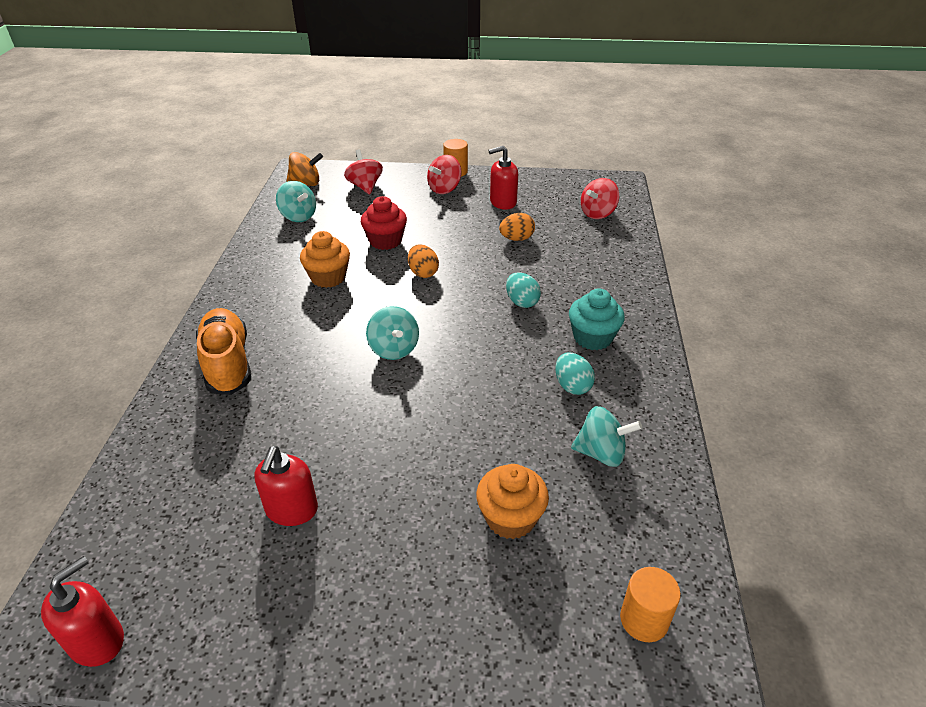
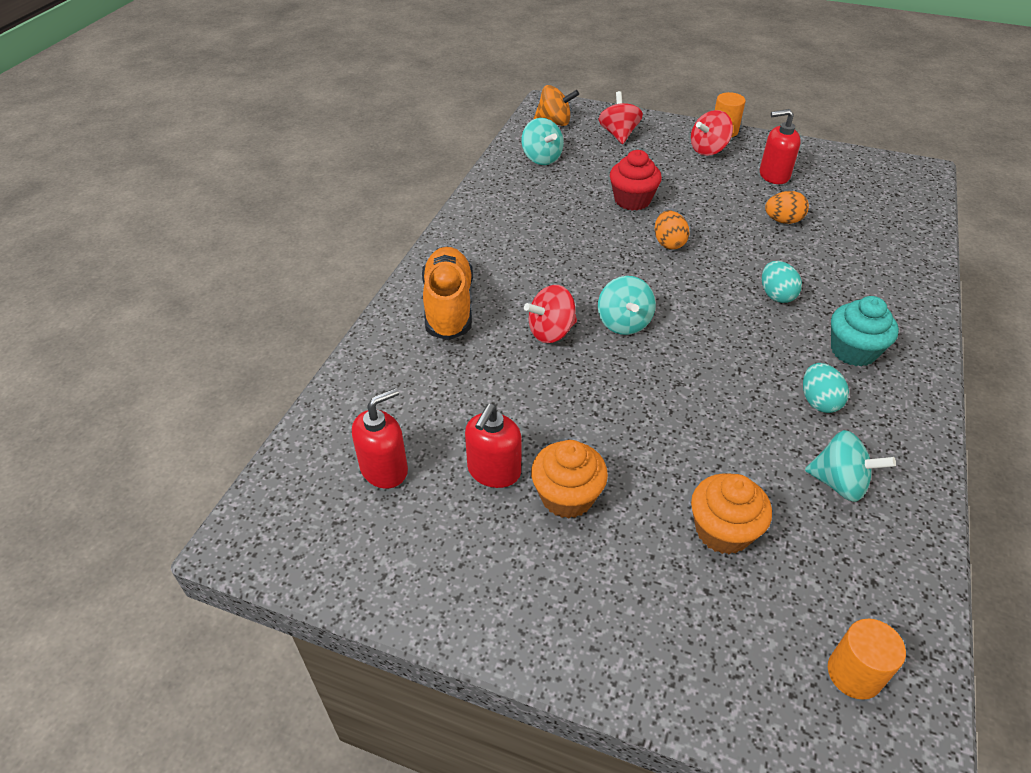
camera: 15 degrees right, 5 degrees up
red soap dispenser [41,556,124,667] -> red soap dispenser moved to [352,388,408,489]
orange cupcake [300,231,350,288] -> orange cupcake moved to [531,440,608,519]
red spinning top [581,178,619,219] -> red spinning top moved to [524,285,577,343]

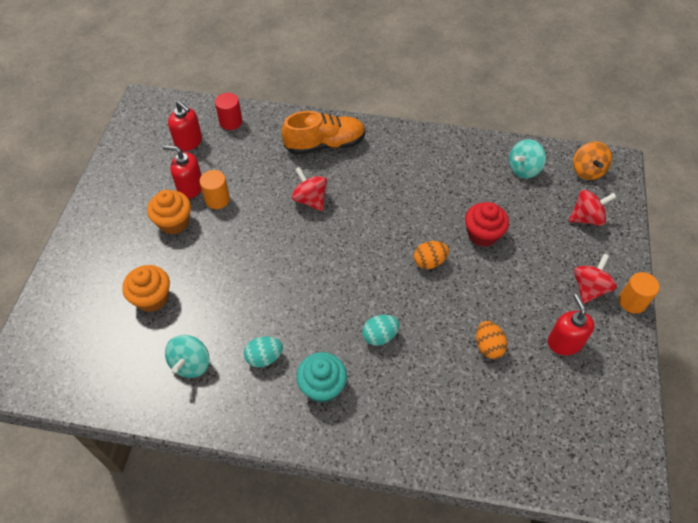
camera: 80 degrees right, 10 degrees up
turquoise spinning top [598,276,656,335] -> none
red spinning top [691,110,733,156] -> red spinning top turned 75 degrees clockwise [574,254,617,304]
orange cylinder [828,619,906,700] -> orange cylinder moved to [199,170,230,209]
none -> red cylinder [215,93,242,130]

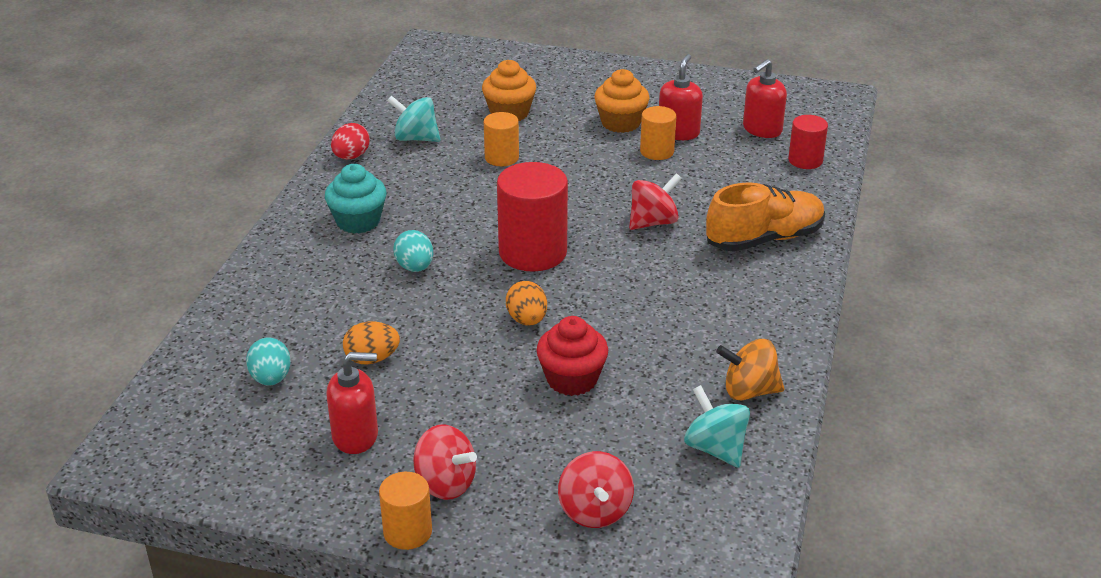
camera: 95 degrees right, 20 degrees down
turquoise egg [244,336,283,368] -> turquoise egg moved to [246,338,291,386]
orange shoe [282,111,366,155] -> orange shoe turned 105 degrees counterclockwise [706,182,825,252]
orange spinning top [573,141,612,180] -> orange spinning top moved to [716,339,785,401]
none -> red egg [331,123,370,159]
none -> orange cylinder [484,112,519,166]
none -> red cylinder [497,162,568,272]

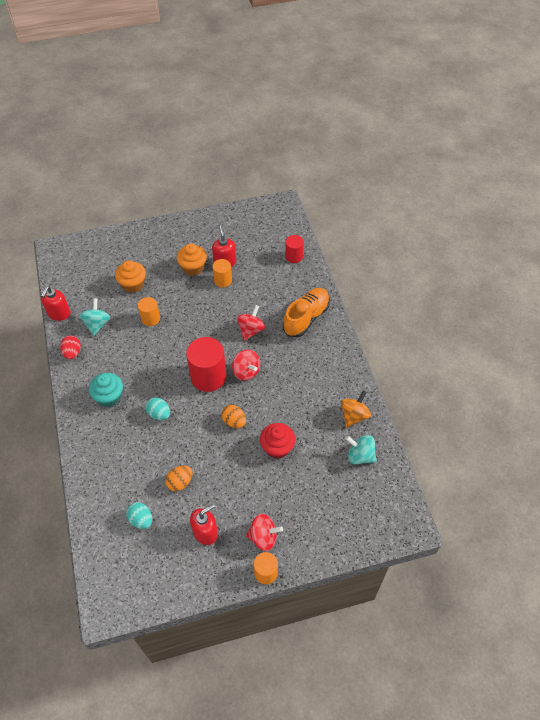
camera: 30 degrees left, 20 degrees up
turquoise spinning top [387,95,441,142] -> turquoise spinning top turned 105 degrees clockwise [79,298,110,336]
red spinning top [558,451,634,528] -> red spinning top moved to [232,350,260,381]
orange spinning top [716,339,785,401] -> orange spinning top turned 150 degrees clockwise [341,390,371,427]
red soap dispenser [743,59,787,138] -> red soap dispenser moved to [41,286,70,321]

